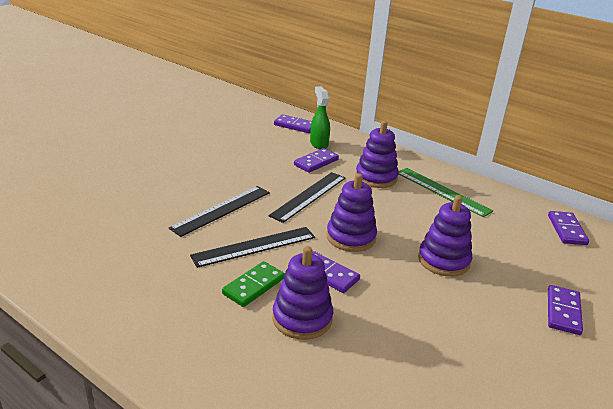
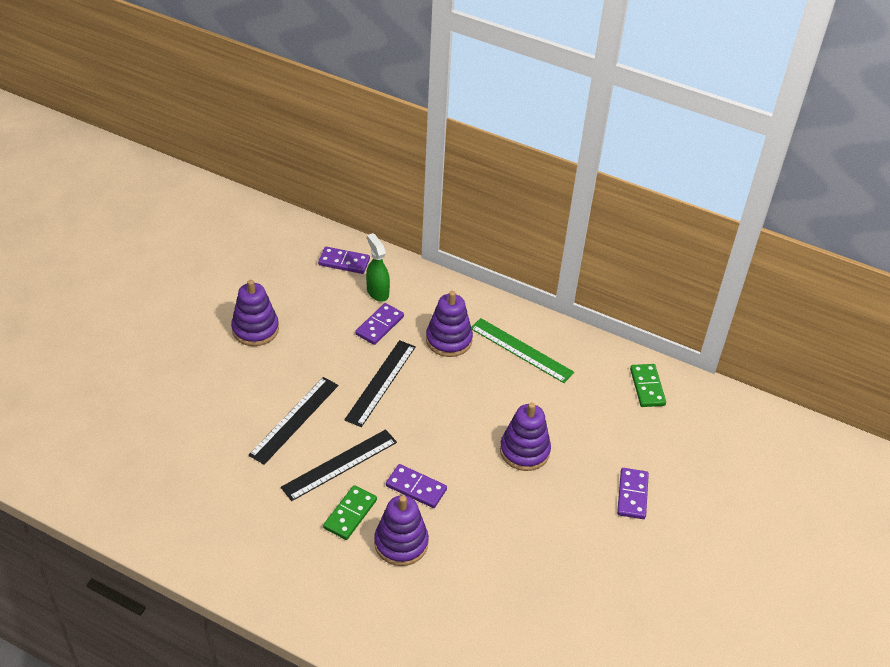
camera: 10 degrees left, 15 degrees up
purple stacking toy [326,173,377,252] -> purple stacking toy moved to [231,280,279,346]
purple domino [548,211,589,245] -> green domino [630,364,666,407]

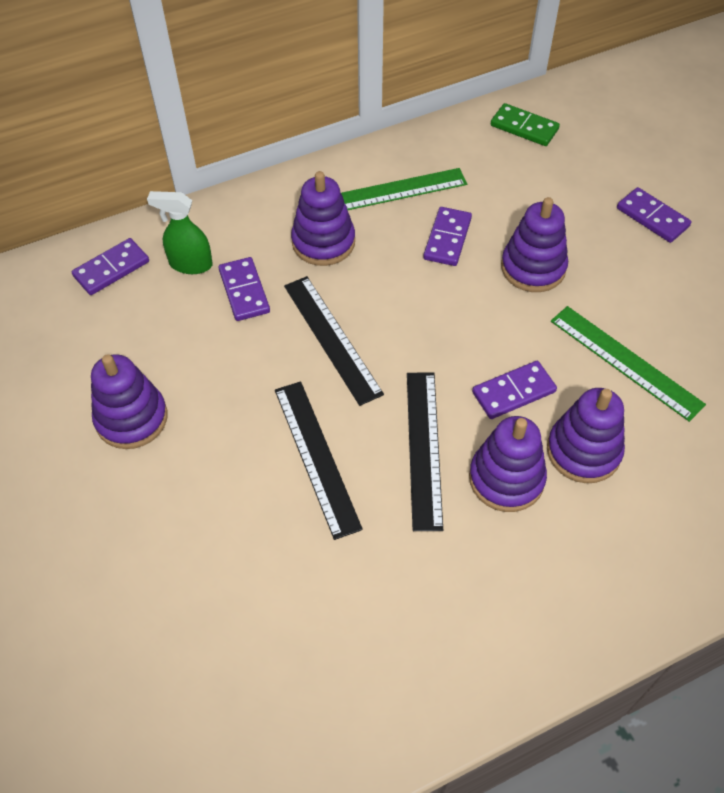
camera: 50 degrees left, 10 degrees up
green domino [323,485,377,540] -> purple stacking toy [469,416,547,512]
none -> purple domino [423,207,472,266]
none -> green ruler [551,306,706,422]

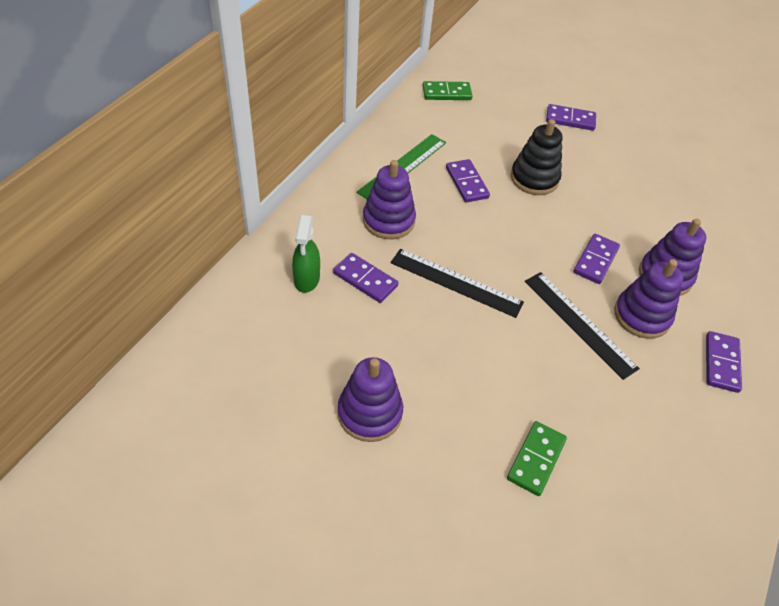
camera: 40 degrees left, 5 degrees down
purple domino [72,238,149,295] -> purple domino moved to [706,331,742,393]
green spray bottle [147,191,213,274] -> green spray bottle turned 60 degrees counterclockwise [292,215,320,293]
black ruler [275,381,363,540] -> none
purple stacking toy [501,197,568,292] -> black stacking toy [511,119,563,195]
green ruler [551,306,706,422] -> none
none -> green domino [507,421,567,496]

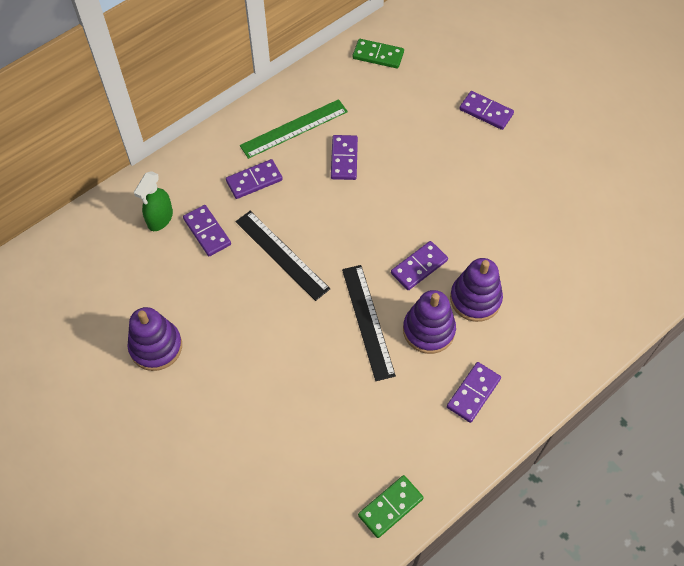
camera: 25 degrees right, 10 degrees up
purple stacking toy [363,160,416,239] -> purple domino [226,159,283,199]
green domino [507,421,567,496] -> green domino moved to [358,475,424,538]
black stacking toy [511,119,563,195] -> none

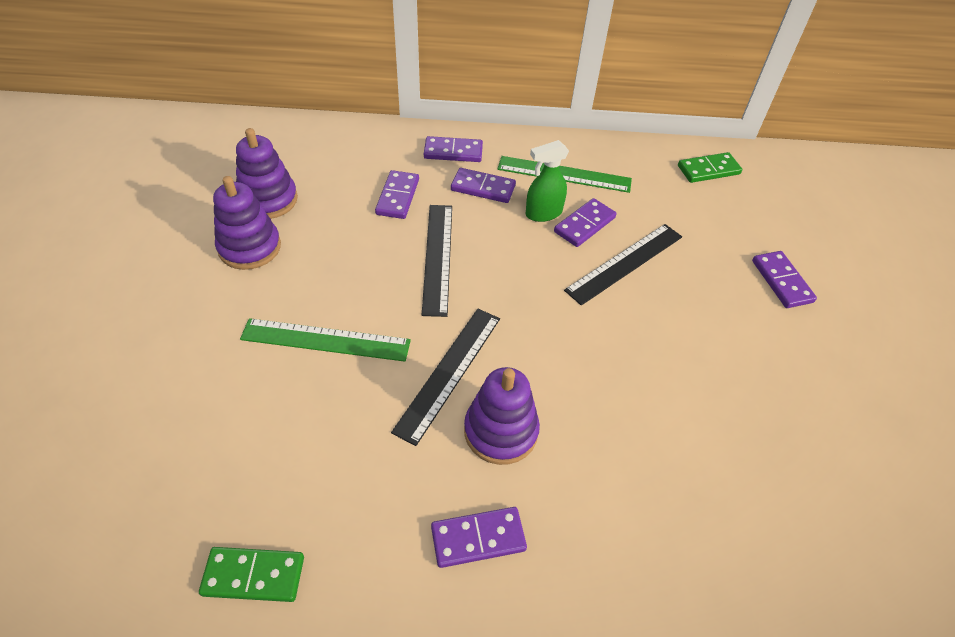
camera: 40 degrees right, 10 degrees down
green spray bottle [134,171,173,231] -> green spray bottle moved to [526,140,569,222]
green domino [353,39,404,69] -> green domino turned 75 degrees counterclockwise [678,152,742,183]
purple domino [391,241,448,290] -> purple domino moved to [424,136,483,162]
purple stacking toy [450,258,503,322] -> purple stacking toy moved to [236,128,298,219]
none -> green ruler [240,318,411,362]
none -> black ruler [564,224,682,305]

